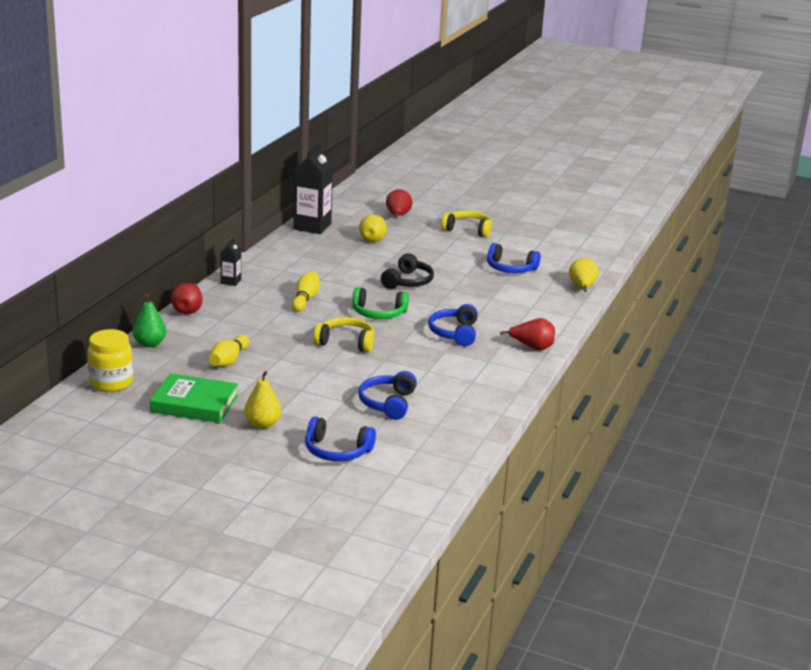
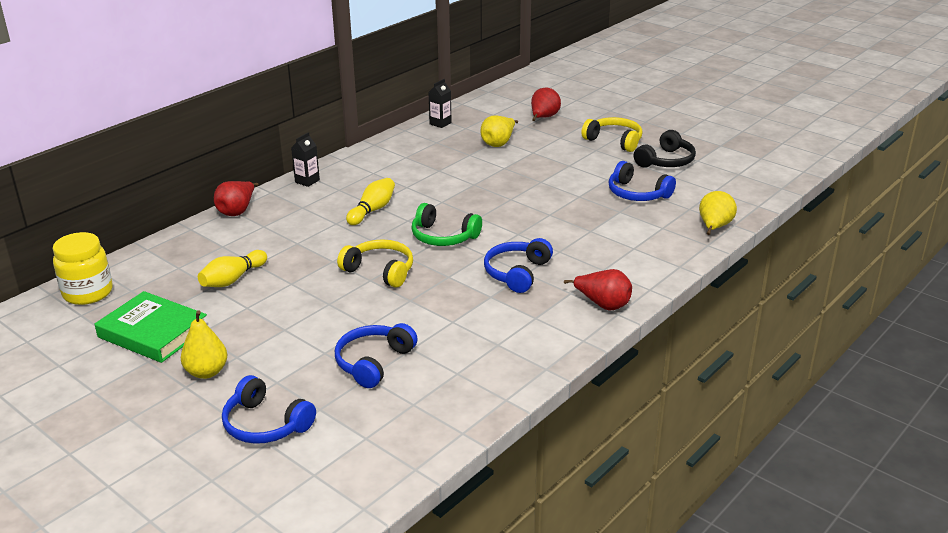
camera: 20 degrees right, 5 degrees up
green pear [133,294,166,347] -> none
black carton [293,143,333,234] -> black carton [429,79,452,128], size x0.49
black headphones [381,253,434,289] -> black headphones moved to [634,130,696,168]

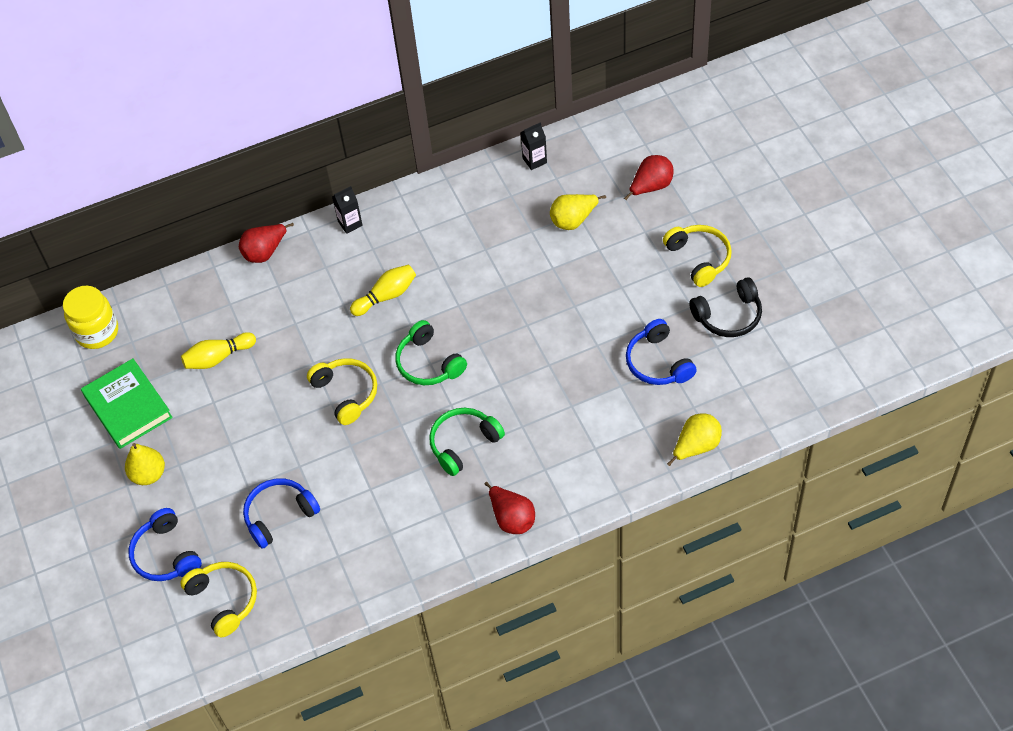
camera: 30 degrees right, 25 degrees up
blue headphones [484,238,553,293] -> green headphones [429,408,505,476]
none -> yellow headphones [180,562,257,637]

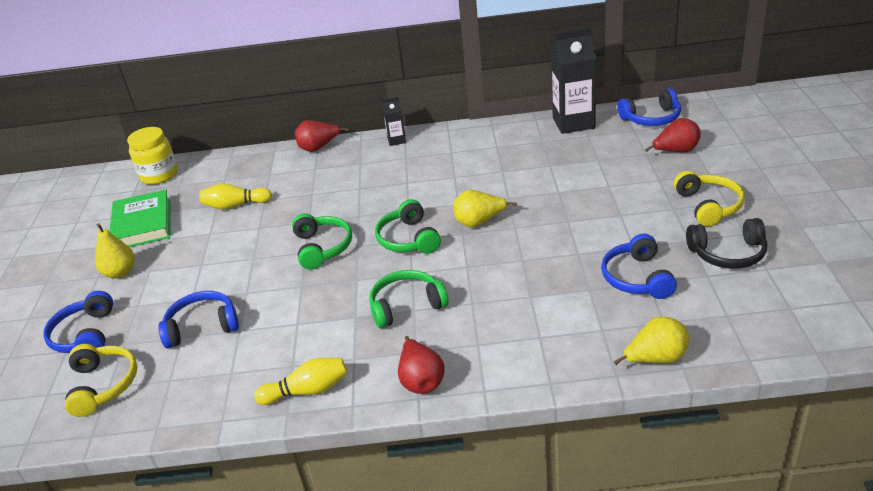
camera: 20 degrees right, 20 degrees down
yellow headphones [307,358,377,425] -> green headphones [292,213,352,270]
yellow bowling pin [350,265,416,316] -> yellow bowling pin moved to [254,358,347,405]
black carton [520,122,547,170] -> black carton [551,27,597,134], size x2.06
yellow pear [550,194,606,230] -> yellow pear moved to [453,190,517,227]
none -> blue headphones [617,88,681,126]

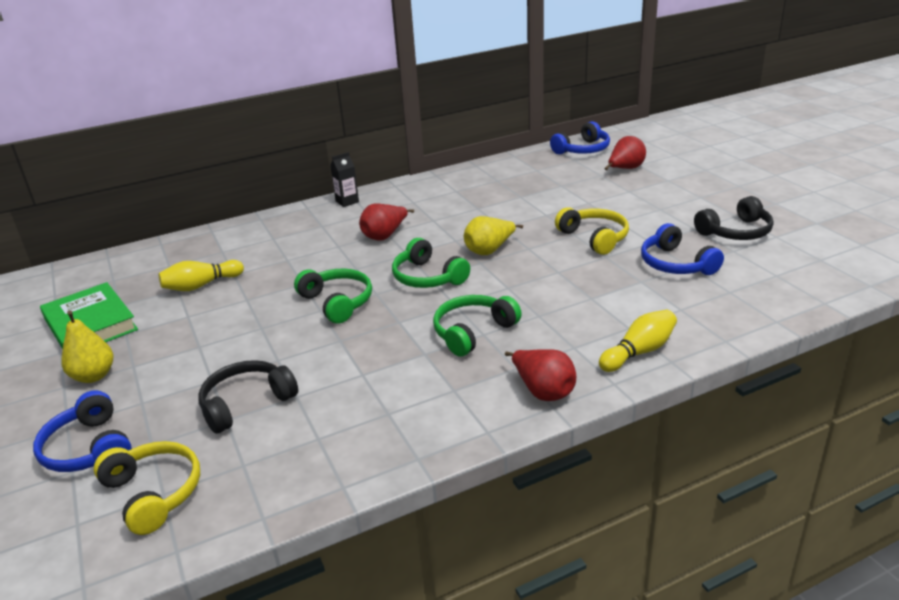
camera: 25 degrees left, 5 degrees down
yellow jar [127,127,178,185] -> none
blue headphones [158,291,239,348] -> black headphones [198,360,298,434]
yellow bowling pin [254,358,347,405] -> yellow bowling pin moved to [599,310,677,372]
red pear [295,120,349,152] -> red pear moved to [359,203,414,241]
black carton [551,27,597,134] -> none
yellow pear [614,316,689,365] -> none
yellow headphones [674,171,745,227] -> yellow headphones moved to [555,207,629,255]

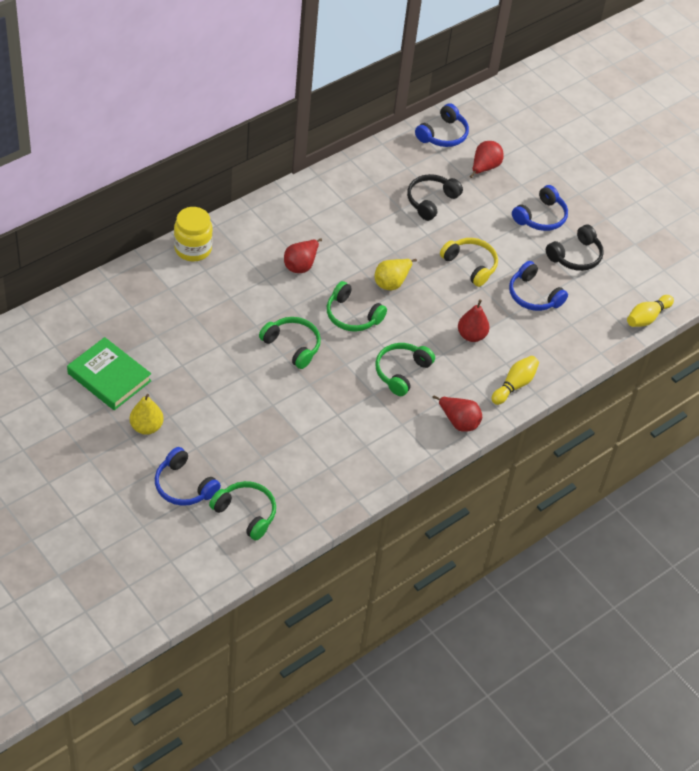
camera: 20 degrees left, 20 degrees up
yellow headphones [94,441,200,535] -> green headphones [209,481,276,540]
yellow bowling pin [159,260,244,291] -> yellow bowling pin moved to [627,295,674,327]
black headphones [198,360,298,434] -> black headphones moved to [407,174,463,221]
black carton [330,152,359,207] -> none
none -> yellow jar [174,207,213,261]
none -> red pear [458,299,490,342]
none -> blue headphones [512,185,568,231]

